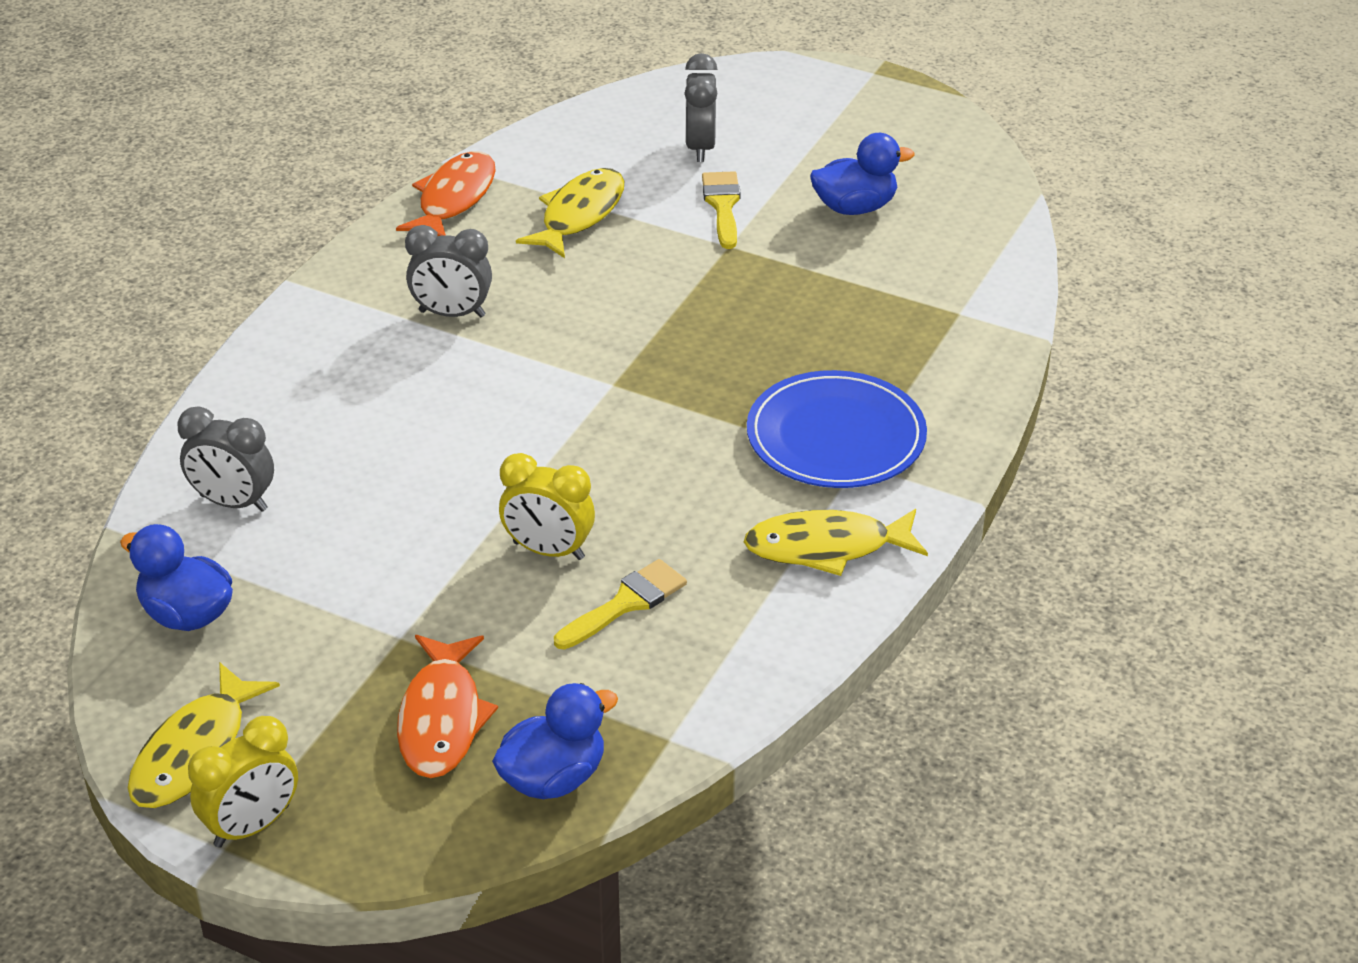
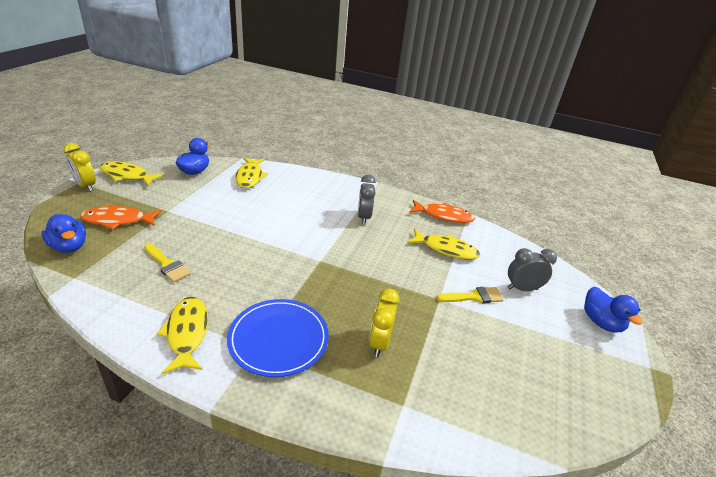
camera: 80 degrees right, 5 degrees down
grey clock [178,406,274,512] -> yellow fish [235,158,268,188]
yellow clock [499,453,595,560] -> yellow clock moved to [369,288,400,357]
blue duck [810,133,914,215] -> blue duck moved to [584,287,642,332]

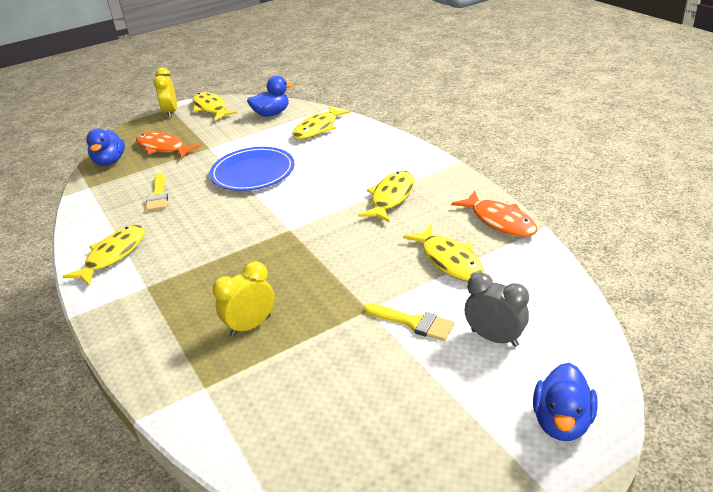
camera: 45 degrees right, 0 degrees up
blue plate [227,299,329,377] -> blue plate moved to [209,147,294,191]
grey clock [358,175,376,224] -> yellow fish [358,171,415,223]

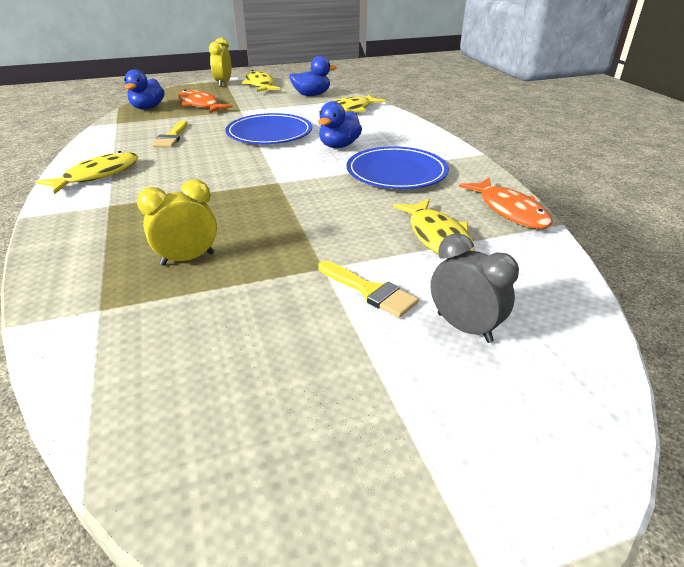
camera: 10 degrees right, 0 degrees up
yellow fish [358,171,415,223] -> blue plate [347,146,449,189]
blue duck [533,363,598,441] -> blue duck moved to [318,101,362,148]

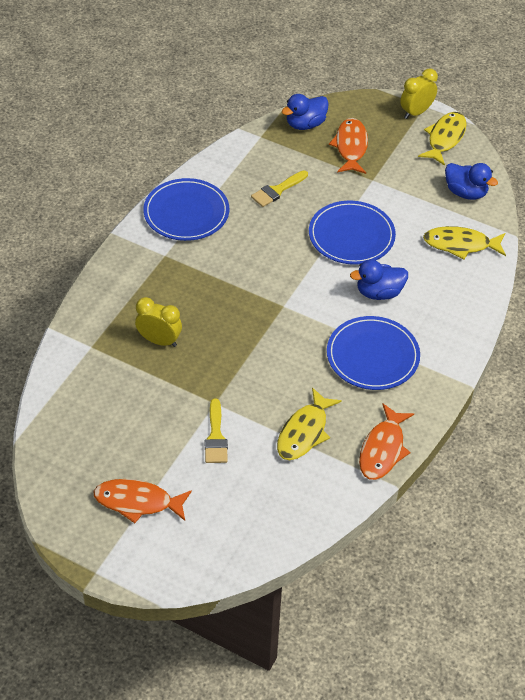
camera: 45 degrees right, 15 degrees up
yellow fish [36,151,138,194] -> blue plate [143,178,229,241]
grey clock [431,233,519,343] -> none
none -> orange fish [93,479,192,523]

